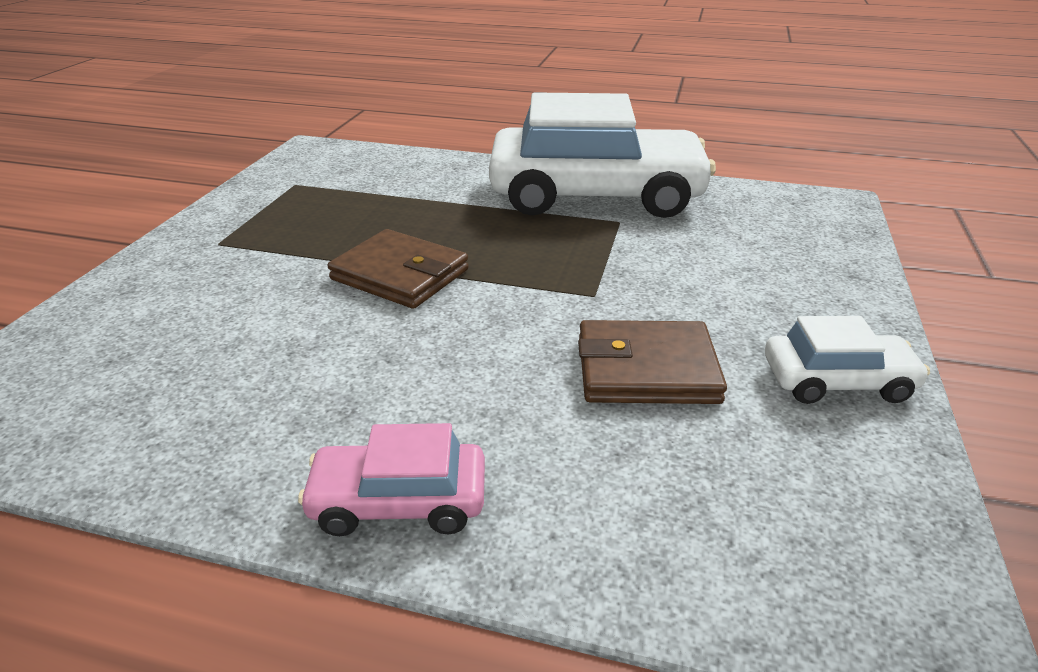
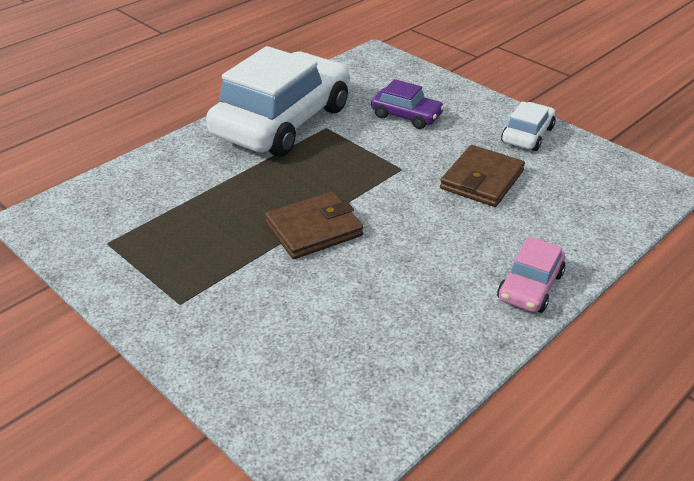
camera: 60 degrees left, 5 degrees up
none -> purple car [371,79,444,129]

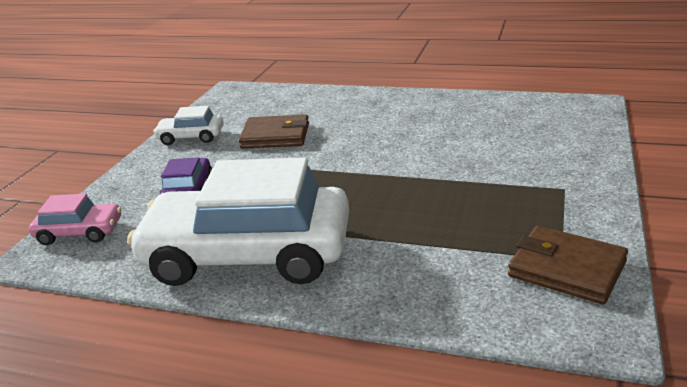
camera: 115 degrees left, 10 degrees down
brown wallet [265,192,363,259] -> brown wallet moved to [508,226,628,304]
pink car [497,236,566,313] -> pink car moved to [29,193,122,245]

